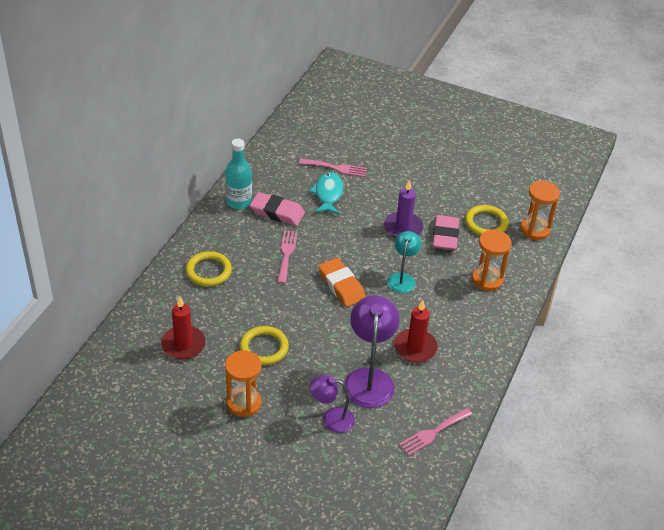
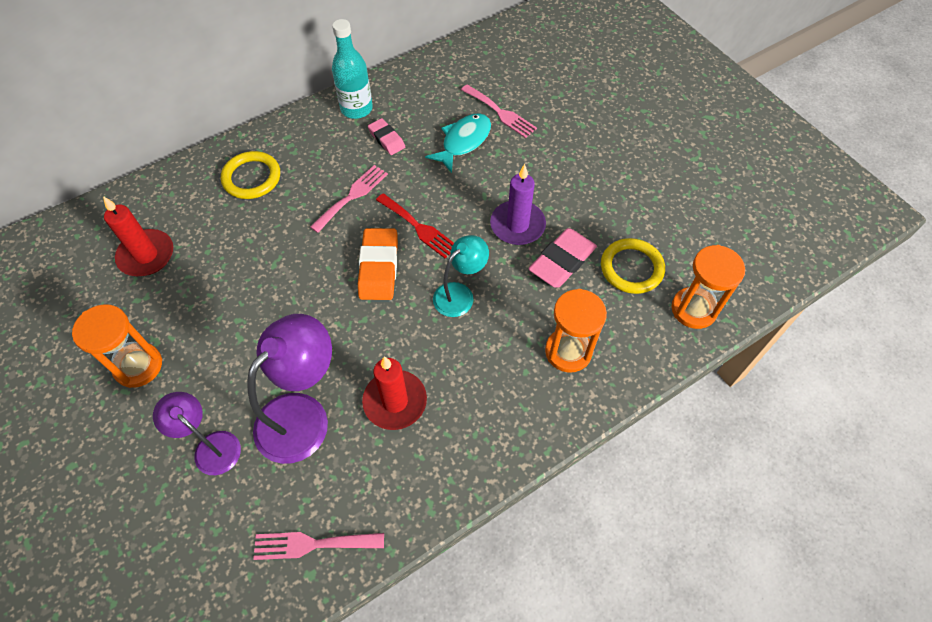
camera: 35 degrees right, 15 degrees up
yellow ring [240,326,289,365] -> none
pink eraser [250,192,305,226] -> pink eraser [368,118,405,155], size x0.61
none -> red fork [376,193,454,258]

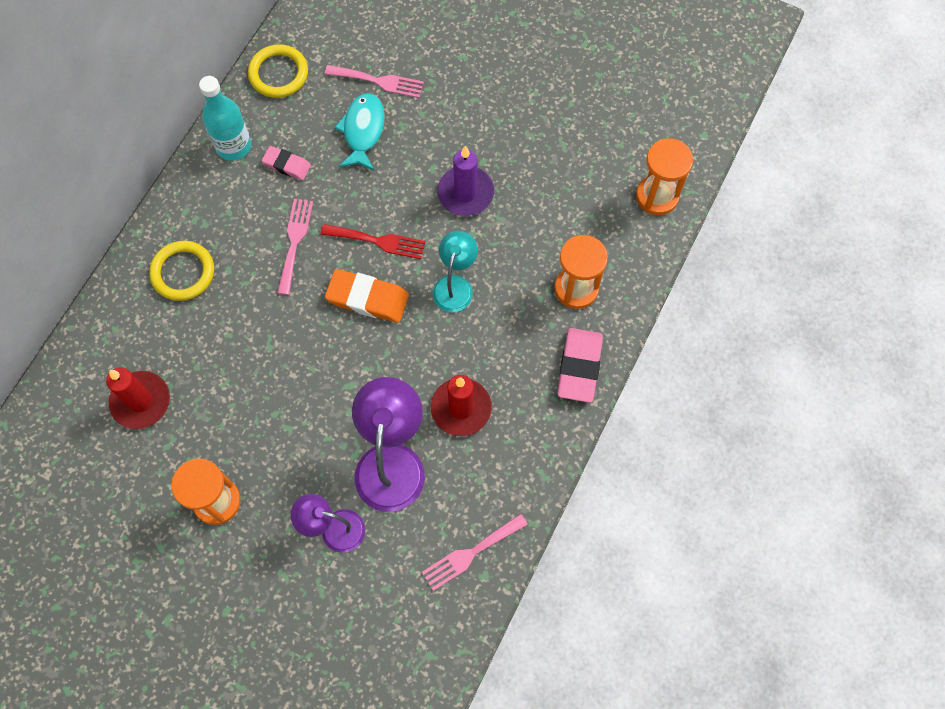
camera: 30 degrees left, 10 degrees up
orange eraser [358,228,398,300] -> orange eraser turned 45 degrees counterclockwise [325,269,409,323]
pink eraser [528,228,597,288] -> pink eraser moved to [557,328,603,403]
yellow ring [601,238,665,294] -> yellow ring moved to [248,44,308,98]

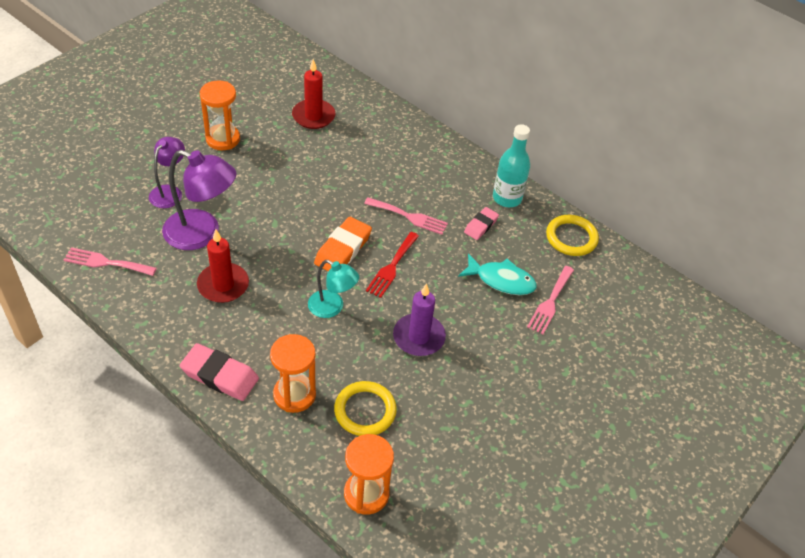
camera: 100 degrees right, 20 degrees down
yellow ring [149,241,214,301] -> yellow ring moved to [334,381,397,436]
pink fork [422,514,528,591] -> pink fork turned 60 degrees counterclockwise [64,247,157,276]

